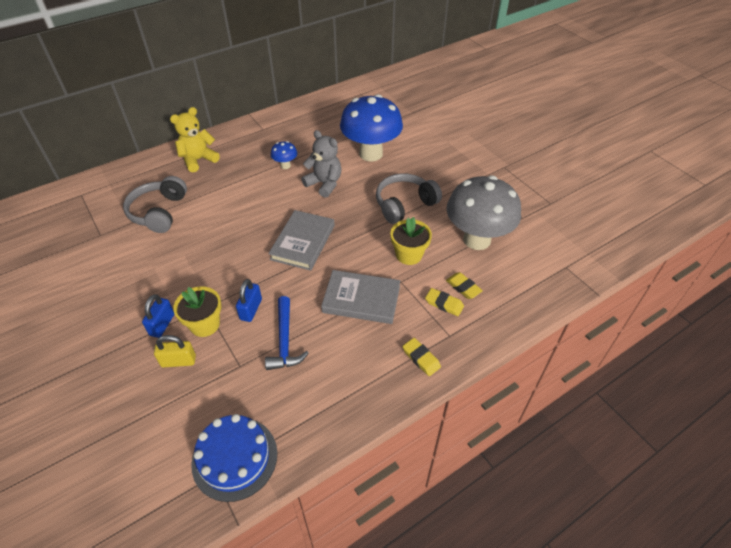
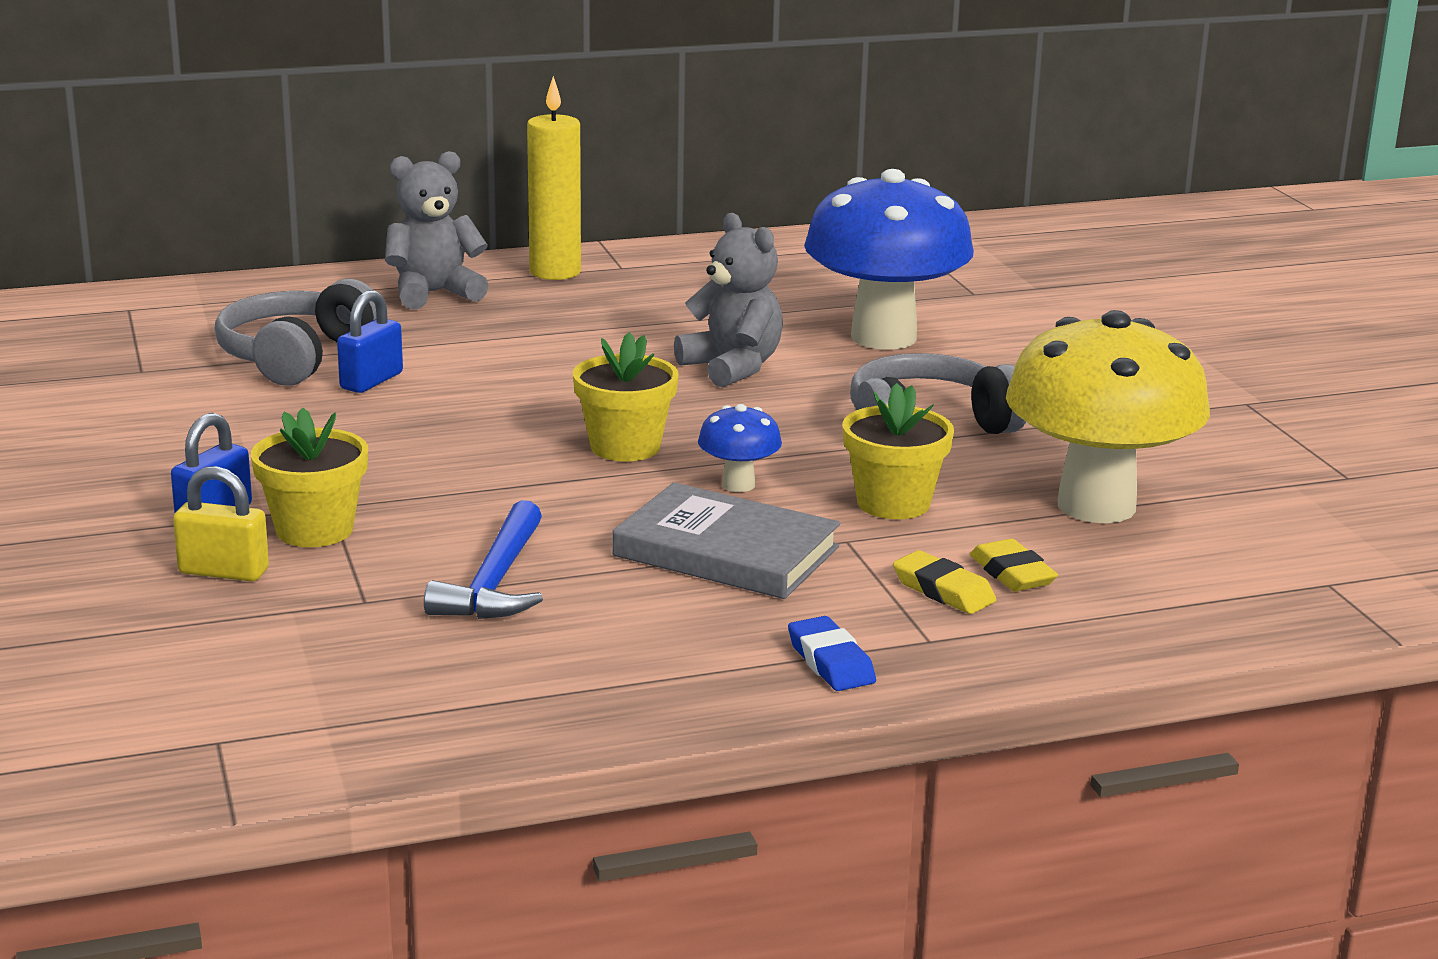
camera: 15 degrees right, 25 degrees down
yellow teddy bear [170,107,220,172] -> grey teddy bear [385,151,489,309]
blue cake [191,414,277,502] -> none
blue padlock [236,279,262,322] -> blue padlock moved to [337,290,403,393]
grey book [268,210,335,271] -> yellow flower pot [573,332,679,461]
blue mushroom [271,141,297,169] -> blue mushroom moved to [698,404,782,492]
yellow eraser [403,338,441,376] -> blue eraser [788,616,876,691]
grey mushroom [447,175,521,250] -> yellow mushroom [1006,310,1210,523]
none -> yellow candle [527,76,581,280]

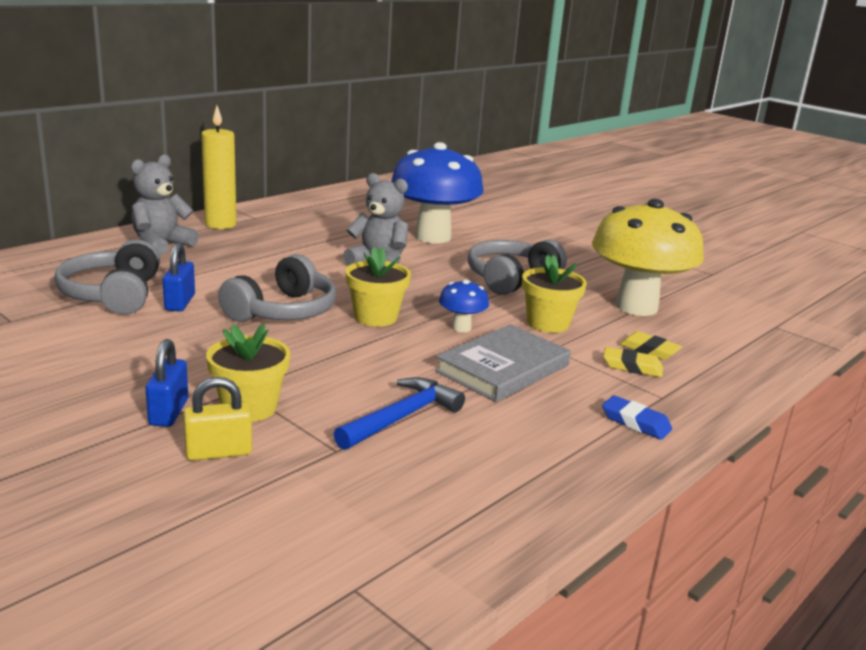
camera: 30 degrees left, 0 degrees up
blue hammer [424,500,543,619] -> blue hammer turned 120 degrees counterclockwise [334,377,465,450]
grey book [613,482,840,599] -> grey book turned 45 degrees counterclockwise [435,324,571,402]
none -> grey headphones [218,254,336,322]

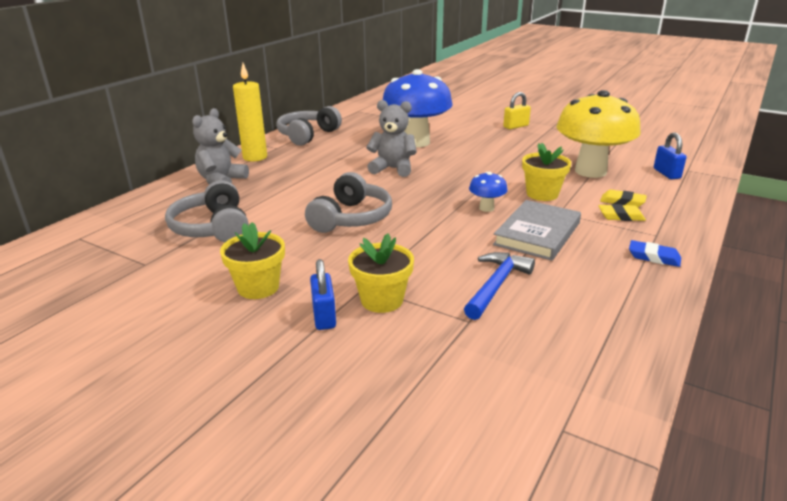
camera: 10 degrees left, 5 degrees up
blue padlock [163,243,195,311] -> blue padlock moved to [654,132,687,179]
yellow padlock [183,377,252,461] -> yellow padlock moved to [503,92,531,129]
yellow flower pot [345,247,411,327] -> yellow flower pot moved to [220,222,285,299]
grey headphones [468,240,567,295] -> grey headphones moved to [276,106,342,146]

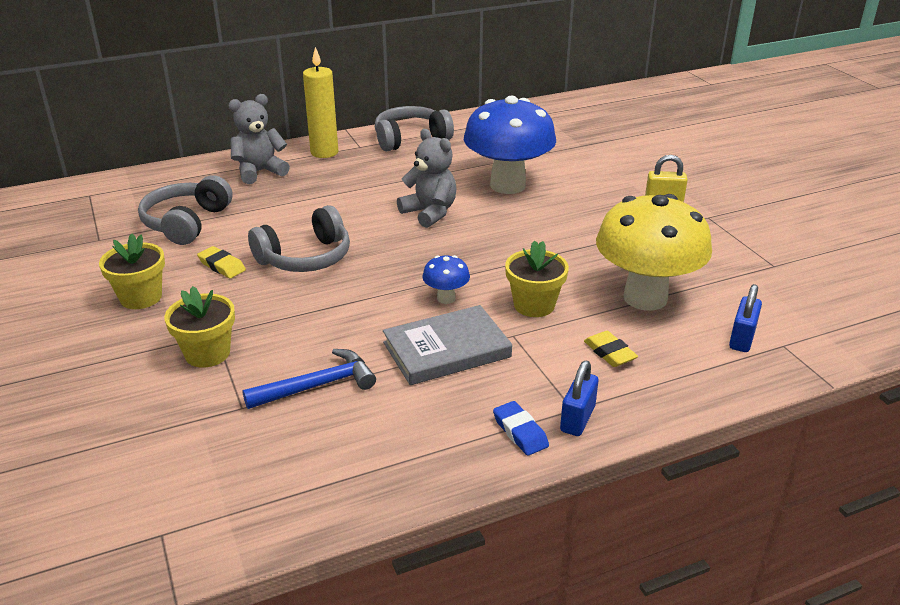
camera: 35 degrees right, 5 degrees up
blue padlock [310,259,336,330] -> blue padlock moved to [560,361,598,436]
yellow eraser [598,204,646,221] -> yellow eraser moved to [197,246,246,278]

